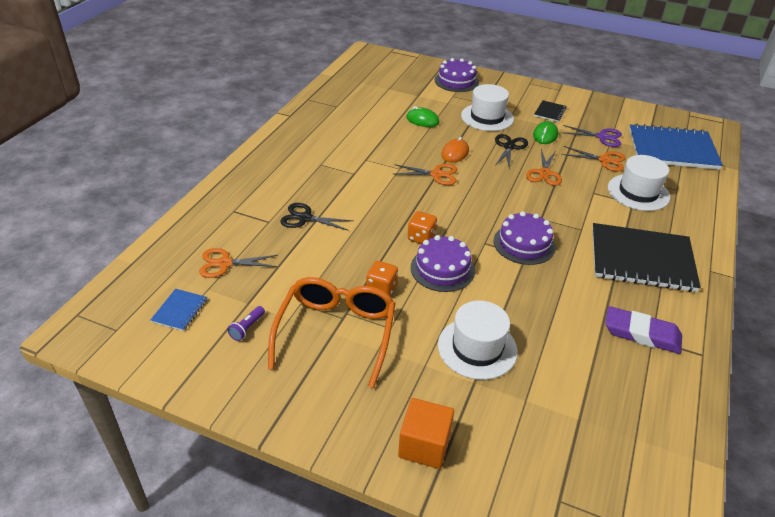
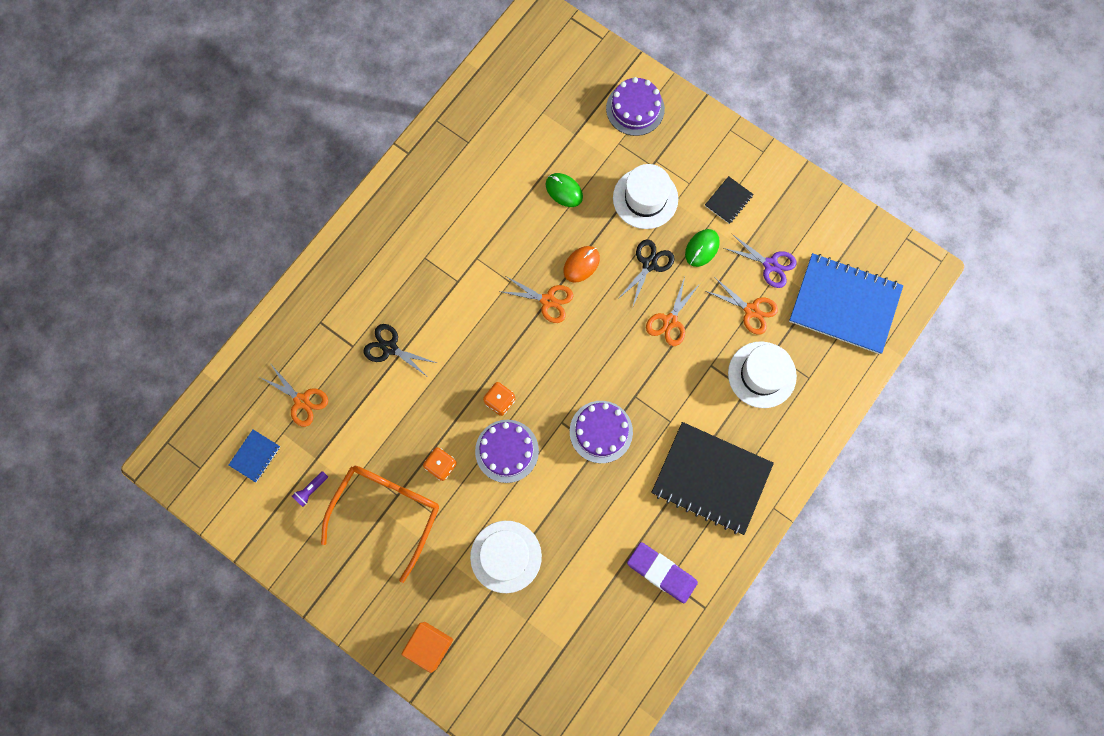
camera: 15 degrees right, 35 degrees up
orange scissors [199,248,278,278] -> orange scissors turned 150 degrees counterclockwise [260,365,328,427]

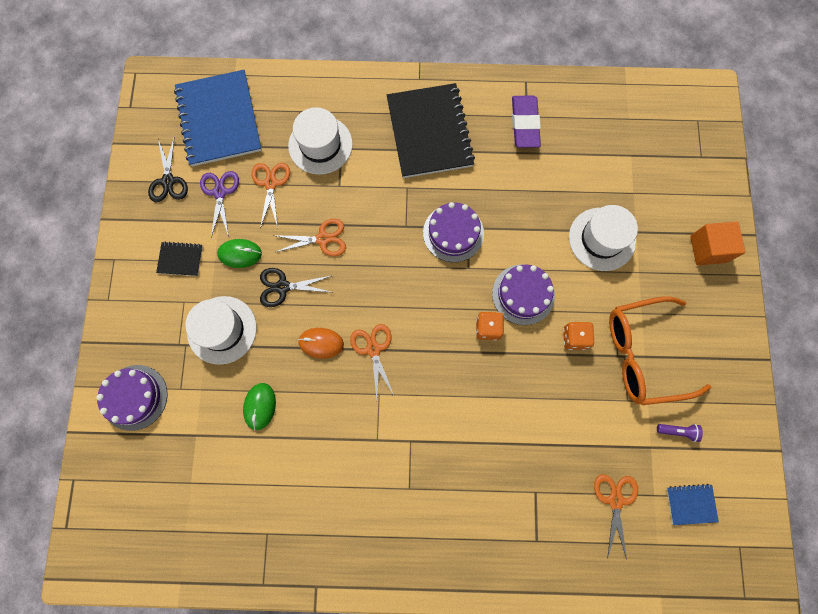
camera: 125 degrees left, 0 degrees up
black scissors [364,324,437,378] -> black scissors moved to [148,136,188,202]

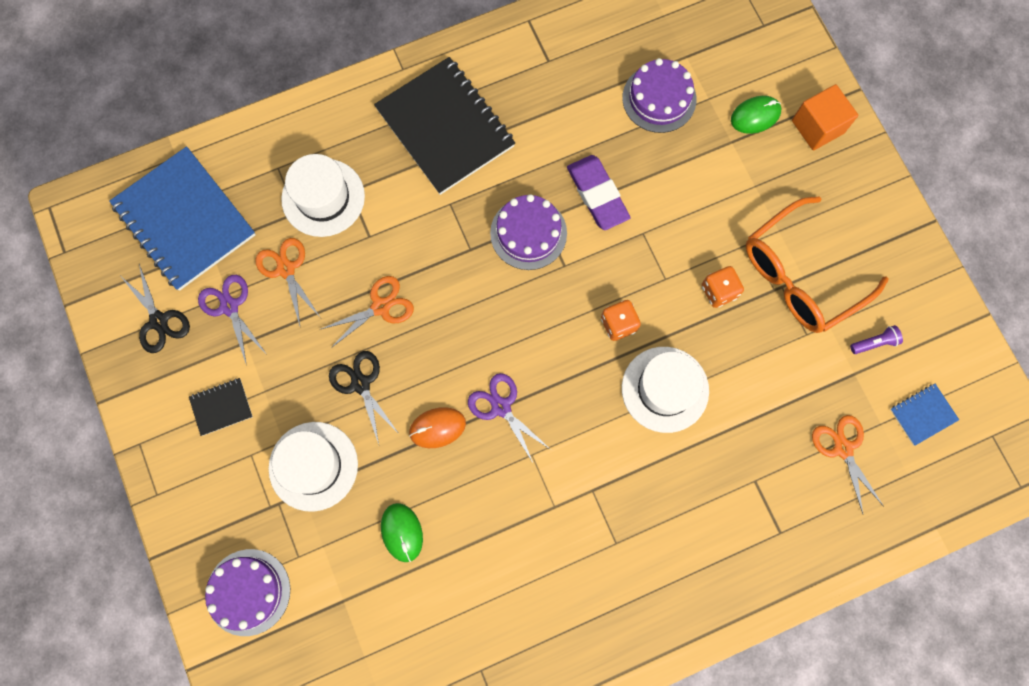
camera: 25 degrees left, 0 degrees up
green mouse [217,239,262,268] -> green mouse moved to [731,96,781,134]
black scissors [260,268,333,307] -> black scissors turned 90 degrees clockwise [329,351,399,444]
orange scissors [350,324,394,399] -> purple scissors [468,373,551,463]
purple cake [492,264,555,325] -> purple cake moved to [622,58,696,133]
purple eraser [512,96,541,148] -> purple eraser moved to [567,155,631,230]
white hat [569,205,638,271] -> white hat moved to [622,347,709,433]

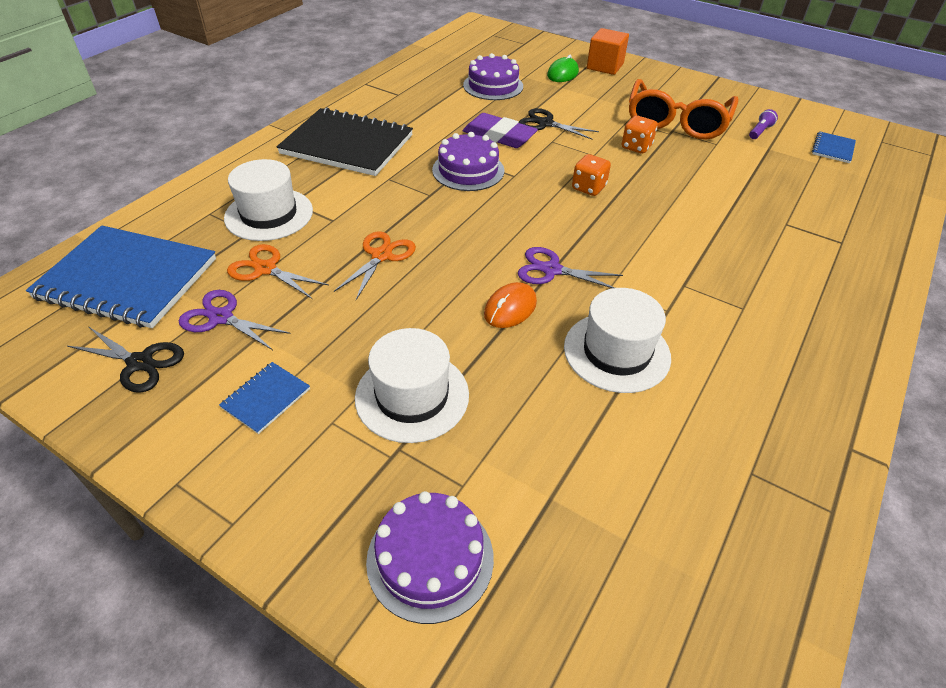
camera: 35 degrees left, 30 degrees down
black notebook [189,378,253,436] -> blue notebook [219,362,310,434]
black scissors [329,351,399,444] -> black scissors moved to [519,108,599,139]
green mouse [381,503,423,562] -> none
white hat [622,347,709,433] -> white hat moved to [564,288,671,393]
orange scissors [812,415,884,514] -> none

